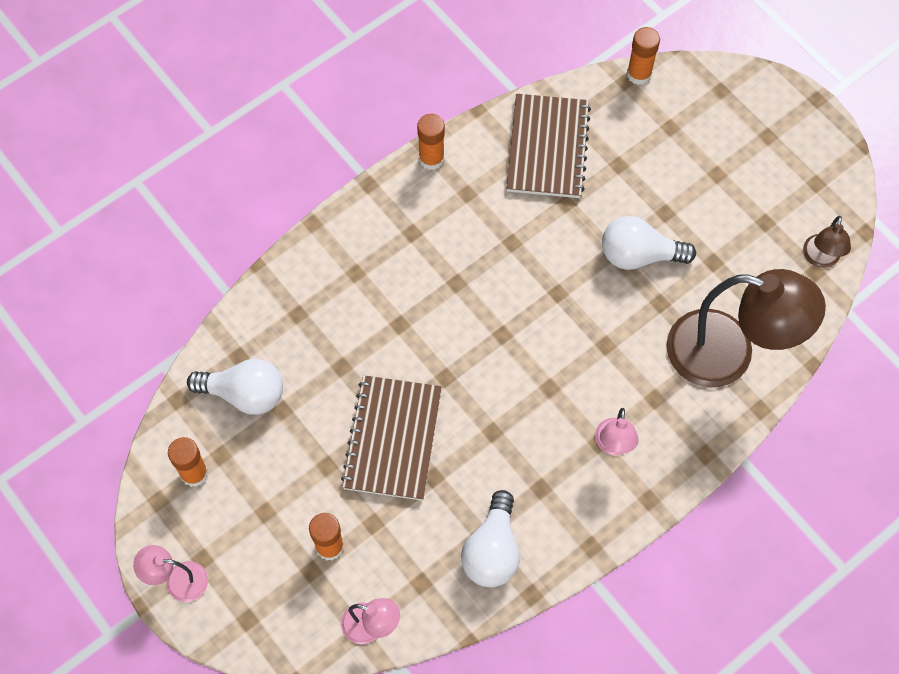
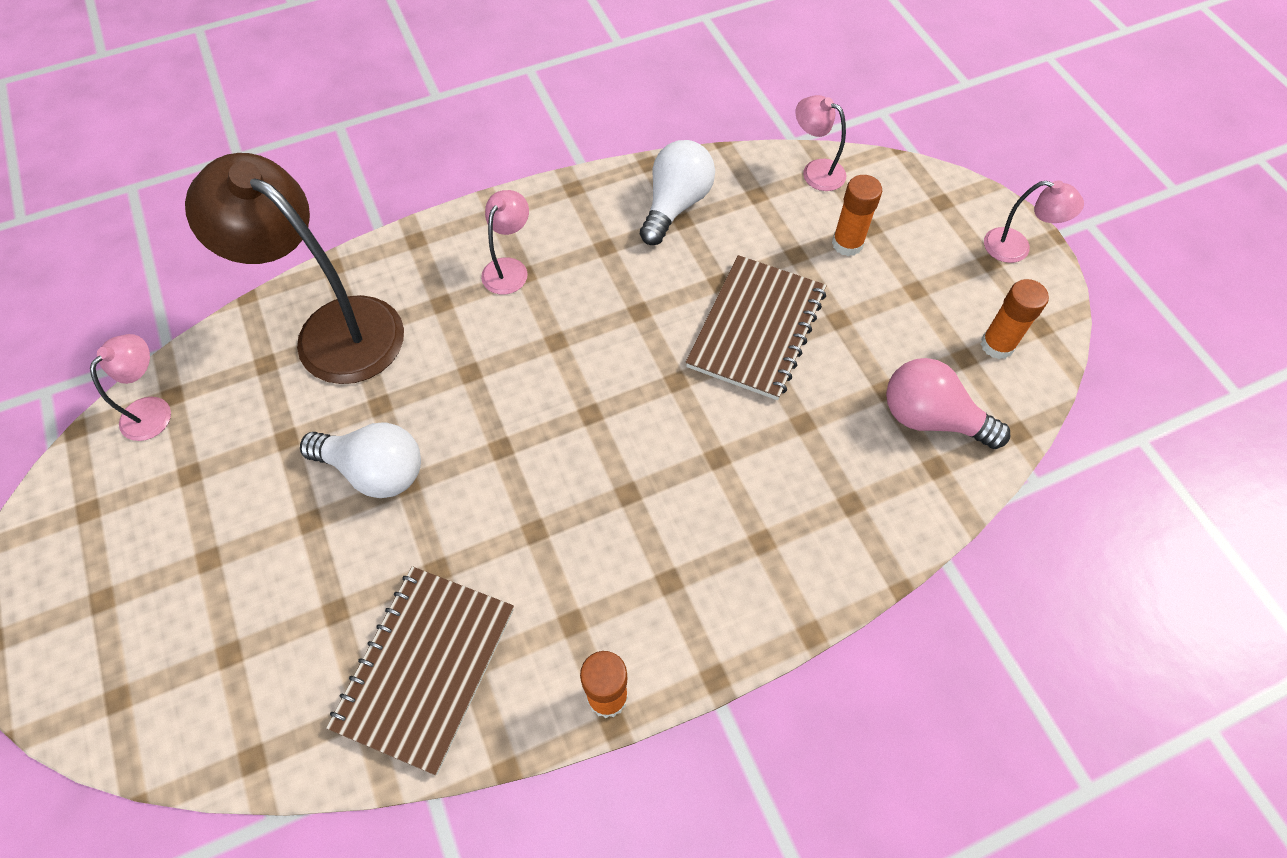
camera: 165 degrees left, 5 degrees down
white light bulb [187,359,283,415] -> pink light bulb [886,358,1010,449]
orange glue stick [627,27,660,85] -> none
brown lamp [803,216,851,268] -> pink lamp [90,334,171,441]

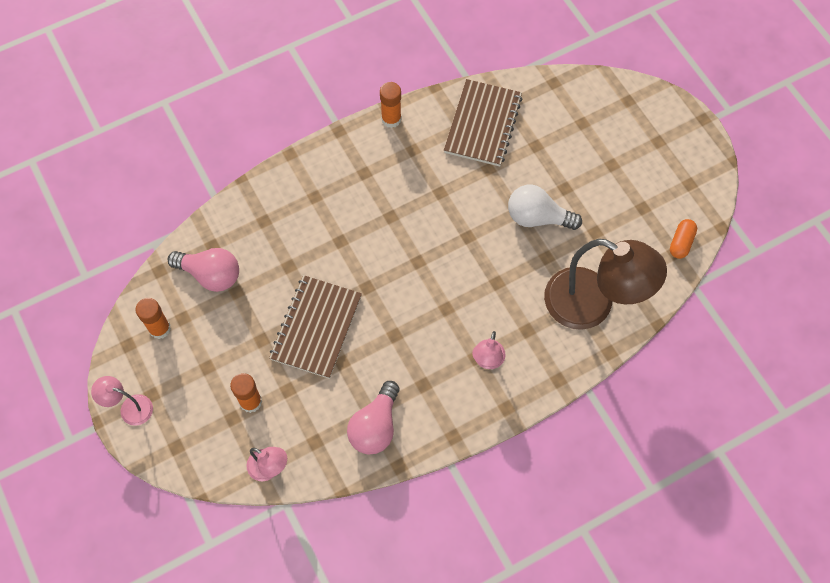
camera: 175 degrees right, 5 degrees up
pink lamp [90,334,171,441] -> orange capsule [670,219,697,259]
white light bulb [640,140,715,245] -> pink light bulb [347,381,399,454]

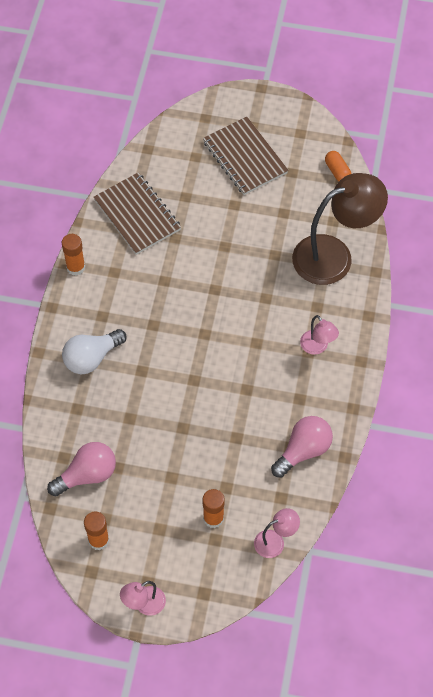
camera: 50 degrees left, 5 degrees down
brown notebook [269,275,362,379] -> brown notebook moved to [203,117,288,195]
pink light bulb [347,381,399,454] -> pink light bulb turned 105 degrees counterclockwise [271,416,333,478]
white light bulb [508,185,582,230] -> white light bulb moved to [62,329,127,374]

